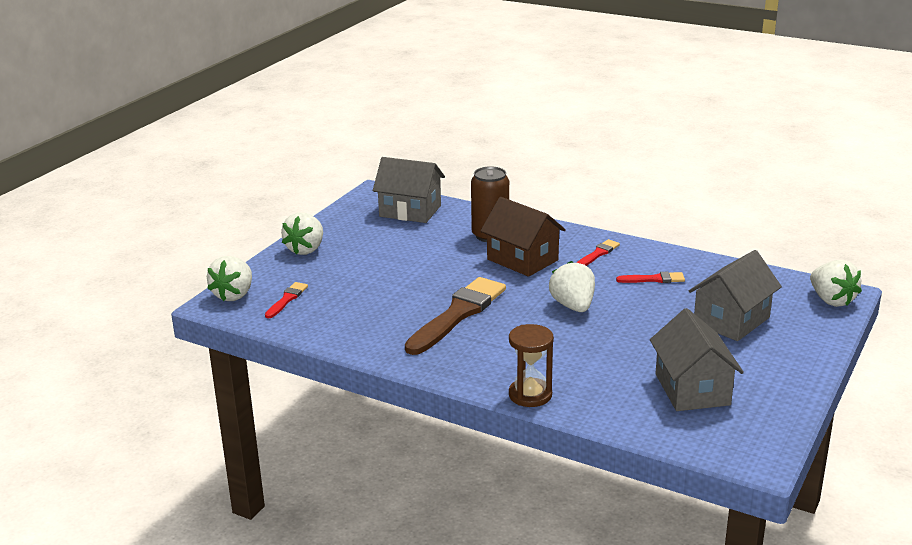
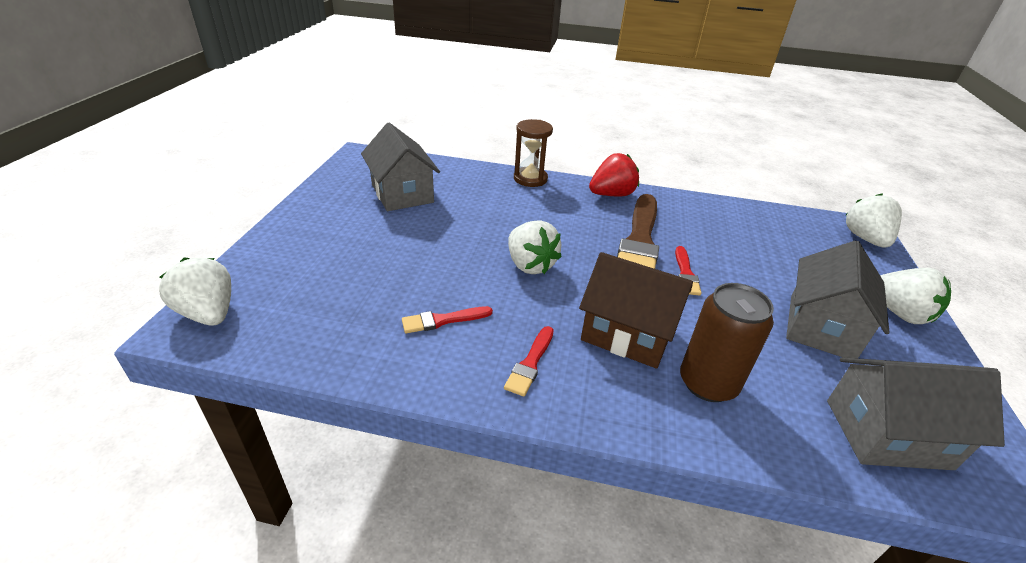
camera: 160 degrees right, 10 degrees up
red brush [265,282,308,319] -> red brush moved to [675,246,702,296]
white strawberry [281,212,323,255] -> white strawberry turned 135 degrees clockwise [880,268,951,324]
grey house [689,250,782,341] -> grey house moved to [786,240,890,358]
none -> red strawberry [589,153,639,196]

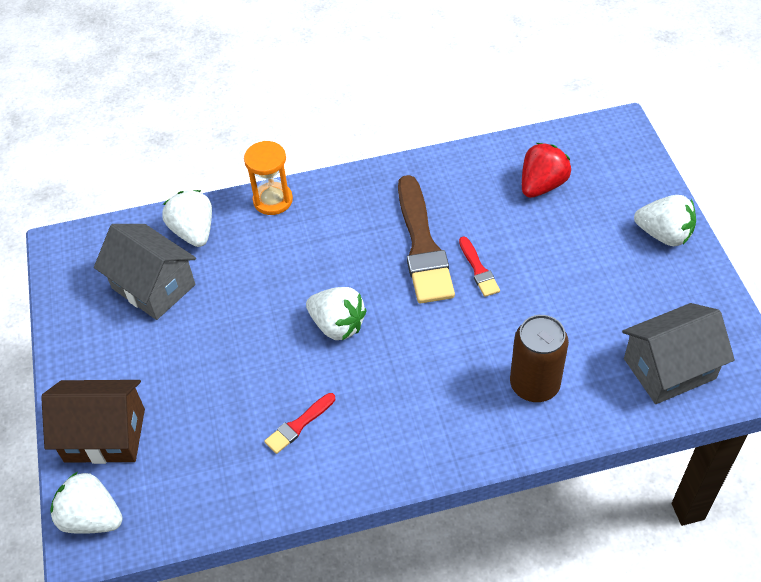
camera: 20 degrees left, 15 degrees up
red brush [504,326,554,397] -> none
brown hourglass [514,119,553,187] -> orange hourglass [244,141,293,215]
brown house [579,252,693,369] -> brown house moved to [41,380,145,464]
red strawberry [589,153,639,196] -> red strawberry moved to [522,143,571,198]
grey house [786,240,890,358] -> none
white strawberry [845,193,902,248] -> white strawberry moved to [162,190,212,247]

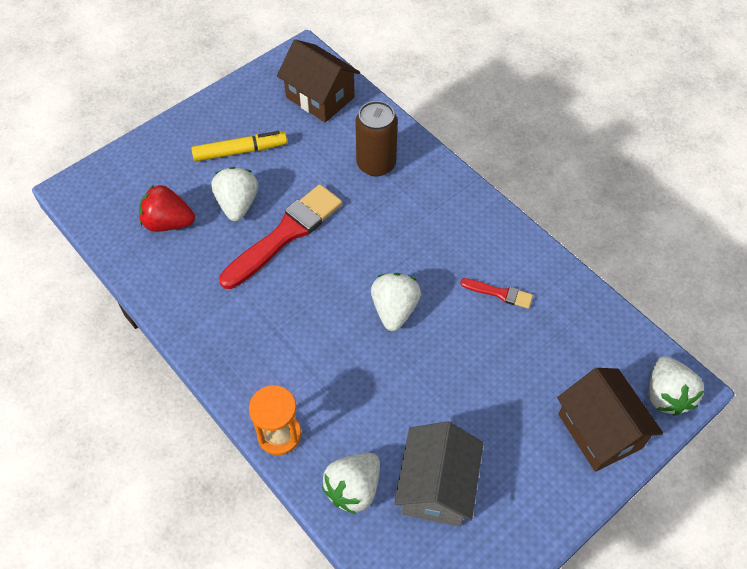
camera: 120 degrees left, 5 degrees up
brown brush [398,175,455,303] -> none
red brush [459,236,500,297] -> red brush [219,184,342,289], size x2.15
grey house [622,303,735,404] -> brown house [277,39,360,123]
white strawberry [634,195,696,246] -> white strawberry moved to [211,167,258,221]
none -> yellow marker [191,131,287,162]

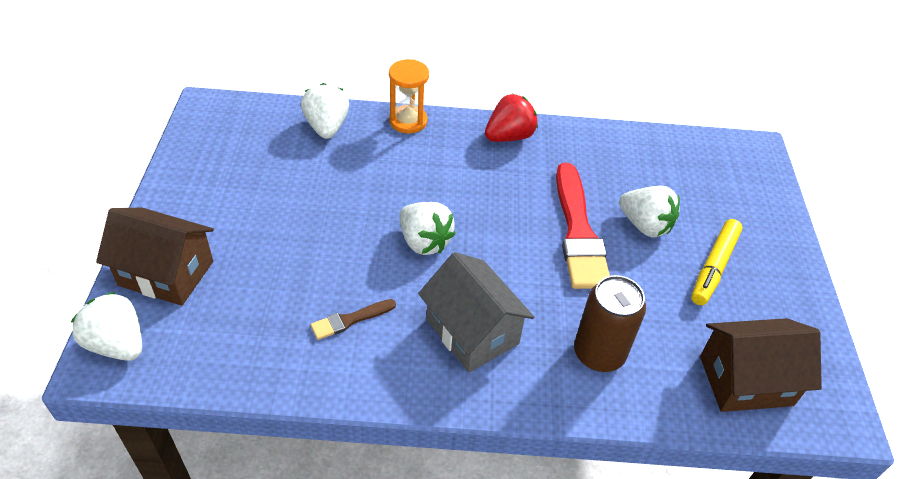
camera: 130 degrees right, 10 degrees down
red strawberry [139,185,195,232] -> red strawberry moved to [485,94,538,142]
grey house [394,421,484,527] -> grey house moved to [418,252,534,373]
red brush [460,278,533,309] -> brown brush [311,299,396,340]

